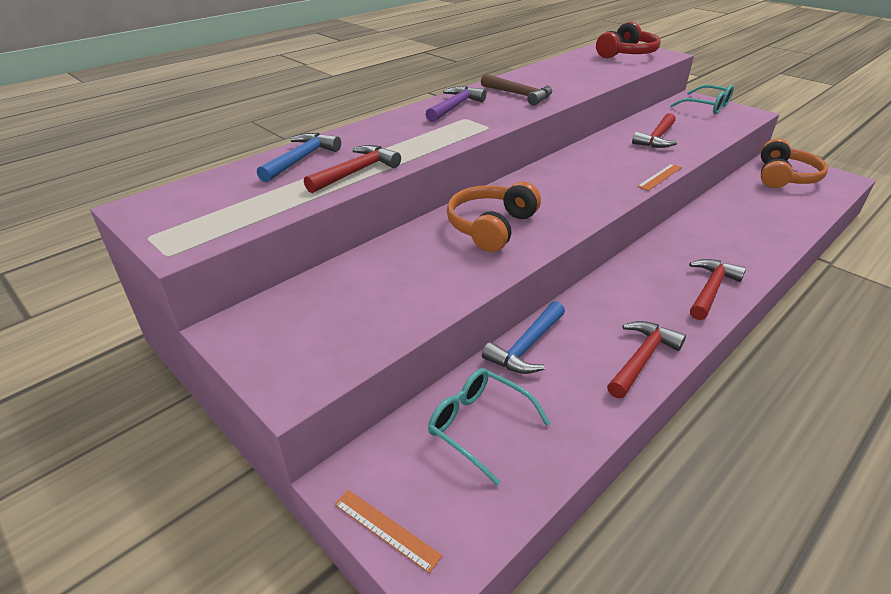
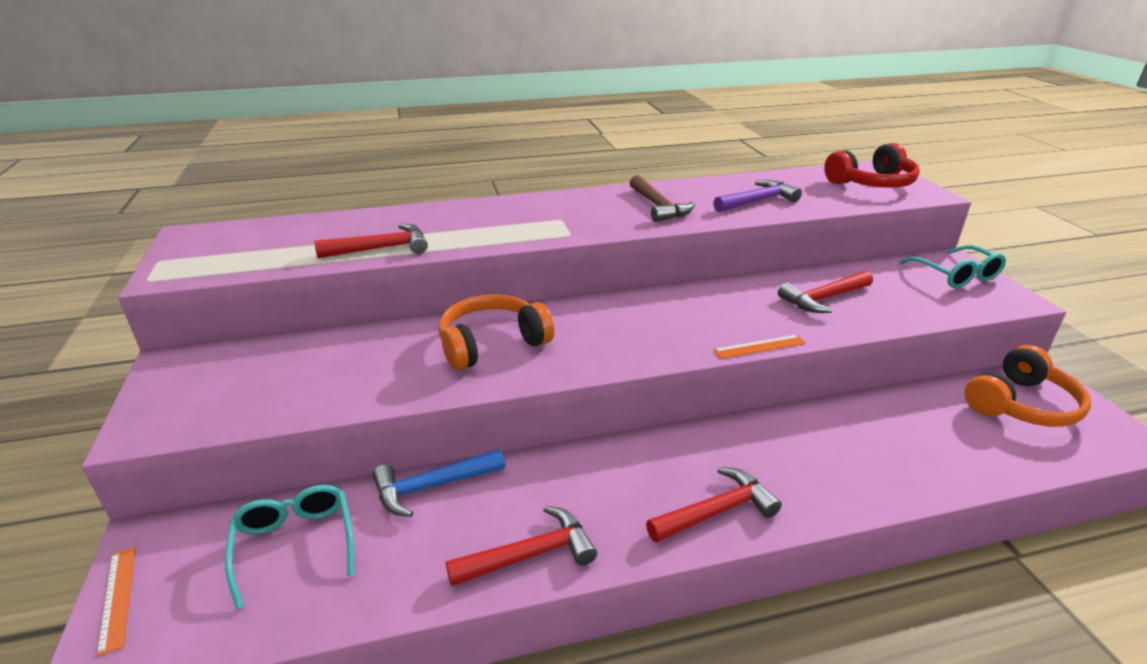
camera: 30 degrees right, 5 degrees down
blue hammer [257,133,341,182] -> none
purple hammer [426,86,486,122] -> purple hammer moved to [713,180,802,212]

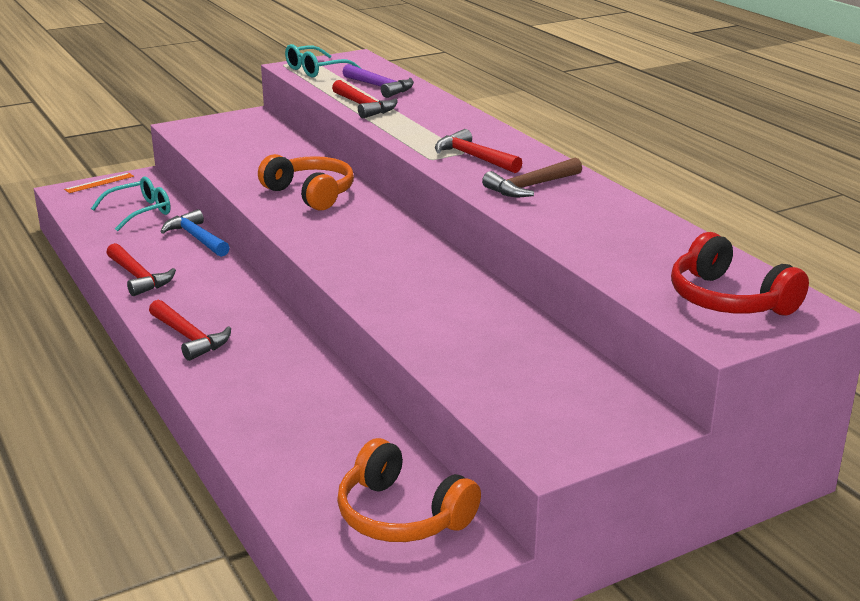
camera: 75 degrees right, 5 degrees down
purple hammer [713,180,802,212] -> purple hammer moved to [343,64,414,98]
orange ruler [713,335,806,359] -> none
red hammer [778,270,873,313] -> red hammer moved to [435,129,522,173]
turquoise glasses [899,245,1006,288] -> turquoise glasses moved to [285,44,362,78]

